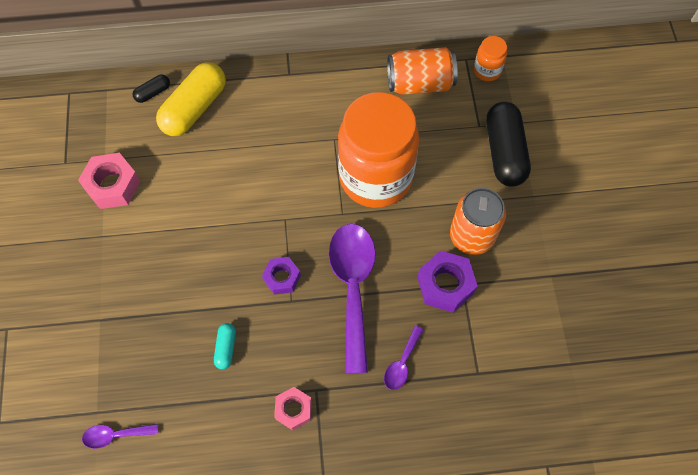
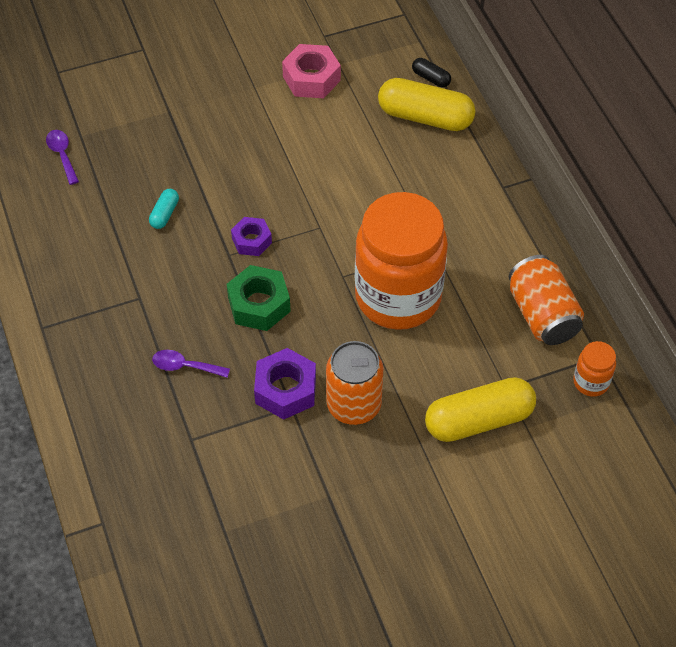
camera: 75 degrees right, 10 degrees down
turquoise capsule [214,323,236,369] -> turquoise capsule turned 60 degrees counterclockwise [149,189,179,229]
pink nut [274,387,312,430] -> none
purple spoon [329,224,376,373] -> green nut [227,265,291,331]
black capsule [486,102,531,186] -> yellow capsule [425,377,536,442]

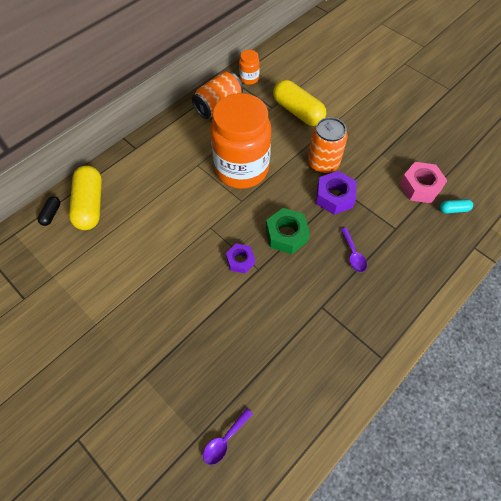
camera: 115 degrees left, 5 degrees up
turquoise capsule [149,189,179,229] -> turquoise capsule moved to [440,199,473,214]
pink nut [282,44,341,98] -> pink nut moved to [399,162,448,203]

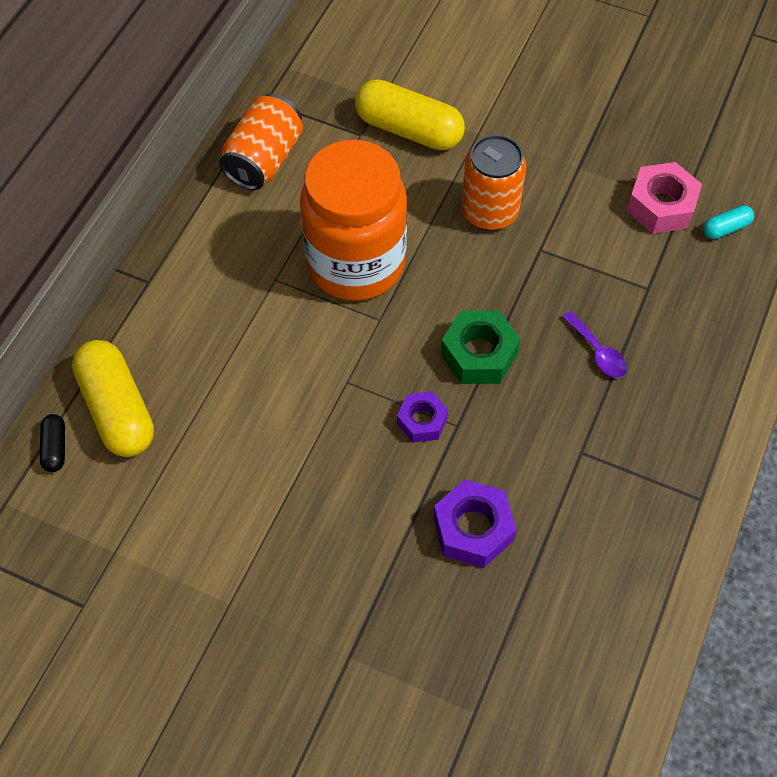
camera: 20 degrees left, 0 degrees up
purple spoon [203,408,253,465] -> none
orange jar [239,50,260,85] -> none
purple nut [316,171,357,215] -> purple nut moved to [433,479,517,568]

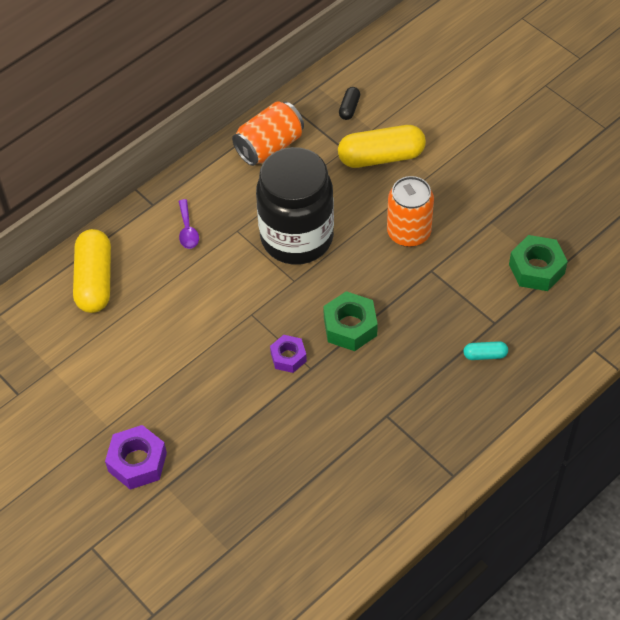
camera: 25 degrees right, 5 degrees down
black capsule [40,414,65,472] -> black capsule moved to [339,87,360,120]
orange jar [300,140,407,301] -> black jar [256,147,334,265]
yellow capsule [355,79,465,150] -> yellow capsule turned 60 degrees counterclockwise [338,125,426,168]
purple nut [433,479,517,568] -> purple nut moved to [105,425,167,490]
purple spoon [562,311,627,378] -> purple spoon moved to [179,199,199,249]
pink nut [627,162,702,234] -> green nut [509,235,568,291]
turquoise capsule [703,205,754,239] -> turquoise capsule moved to [464,341,508,360]

